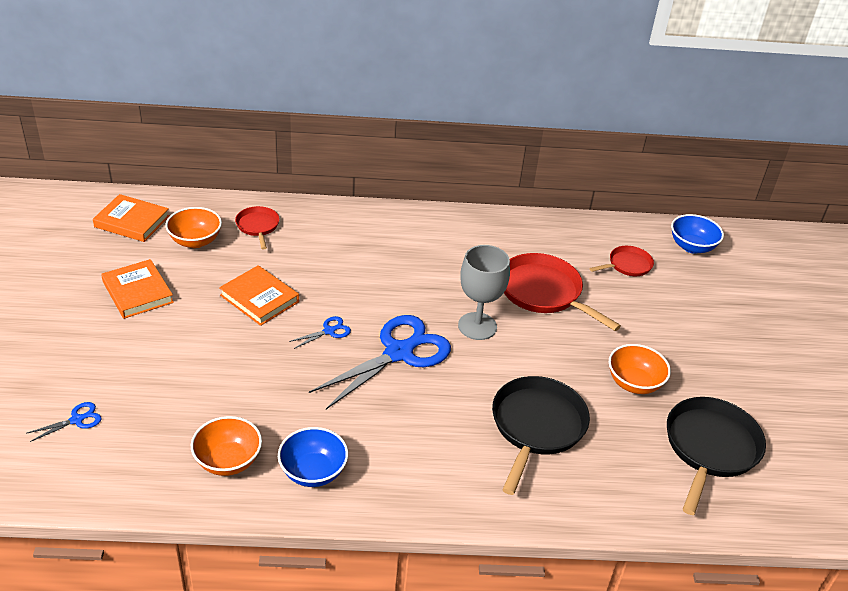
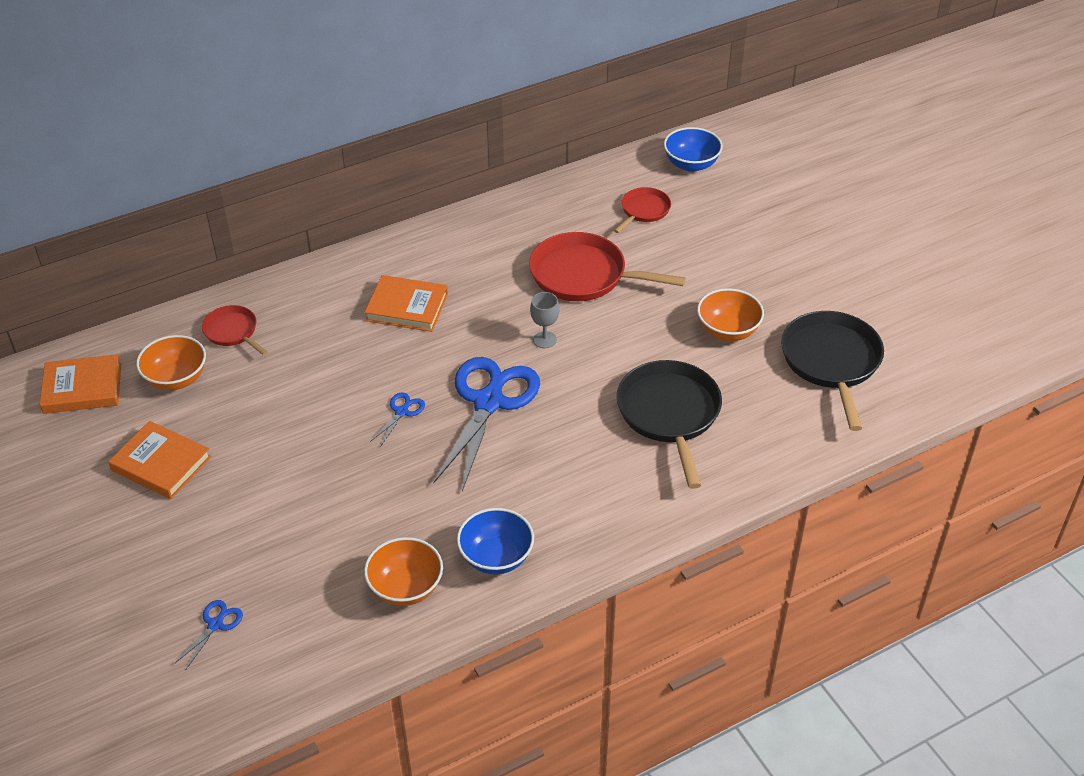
camera: 25 degrees left, 5 degrees up
orange book [219,265,299,326] -> orange book moved to [364,275,448,332]
grey goblet [458,245,510,340] -> grey goblet [530,292,559,348], size x0.54

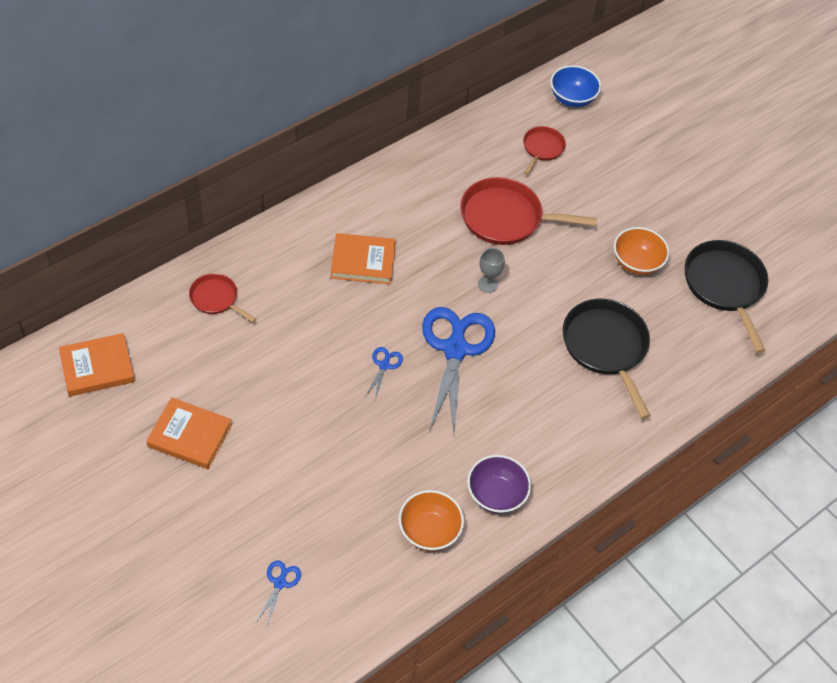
camera: 15 degrees left, 10 degrees up
orange bowl [136,335,206,390] -> none
blue bowl [457,508,534,574] -> purple bowl [467,455,531,514]

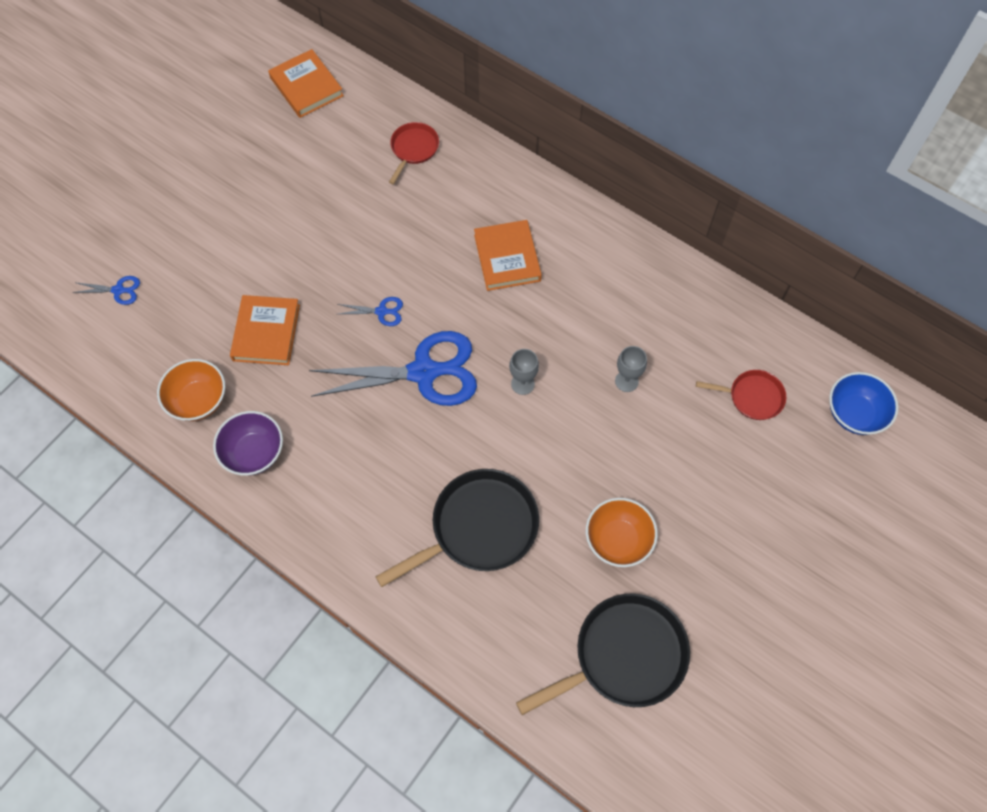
camera: 80 degrees right, 10 degrees up
orange book [146,397,232,469] -> orange book moved to [230,295,300,365]
red pan [460,177,597,245] -> grey goblet [615,346,647,392]

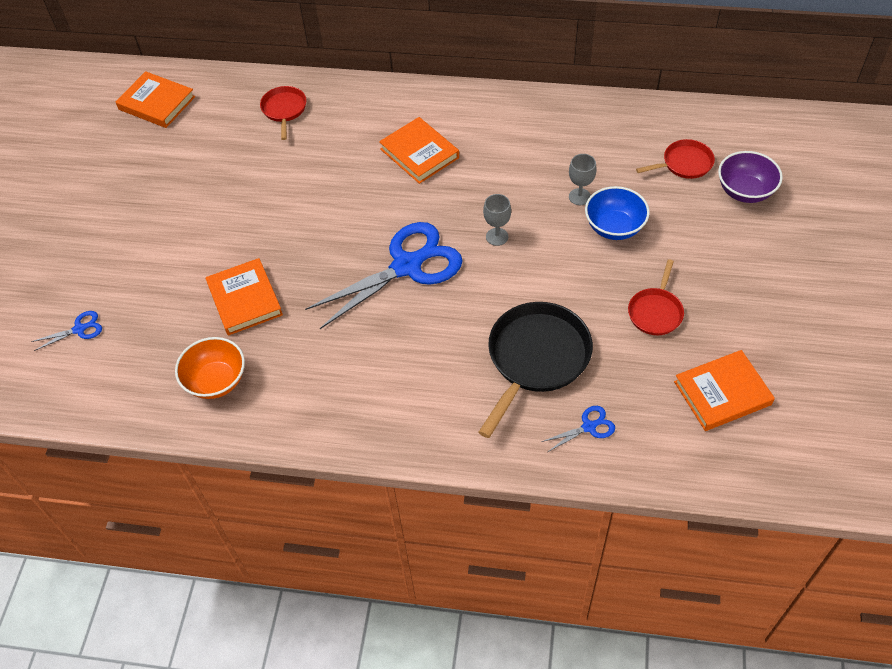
camera: 25 degrees left, 10 degrees down
purple bowl [213,411,283,476] -> purple bowl moved to [718,151,783,203]
blue scissors [338,297,403,326] -> blue scissors moved to [541,406,615,452]
black pan [516,594,690,715] -> orange book [674,350,775,431]
orange bowl [586,498,658,567] -> red pan [628,259,684,335]
blue bowl [829,372,898,435] -> blue bowl moved to [585,186,650,240]

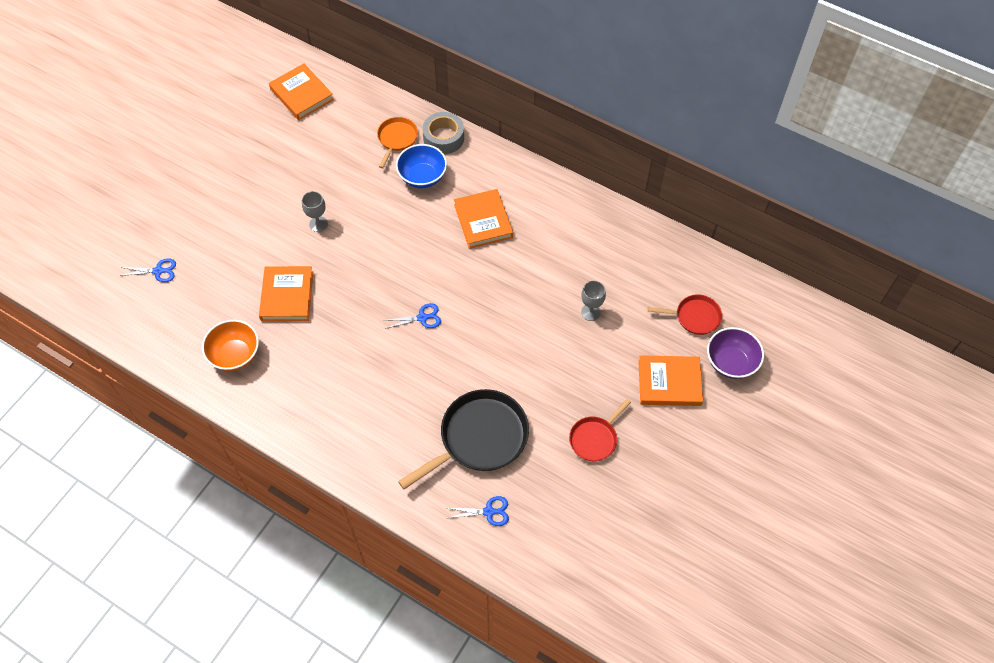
camera: 20 degrees right, 5 degrees up
red pan [260,86,306,140] -> orange pan [377,117,418,168]
blue scissors [305,222,463,329] -> blue scissors [383,303,441,329], size x0.41
grey goblet [483,194,511,246] -> grey goblet moved to [302,191,328,232]
blue bowl [585,186,650,240] -> blue bowl moved to [396,144,447,188]
orange book [674,350,775,431] -> orange book moved to [638,355,703,406]
none -> grey tape [422,112,464,154]

